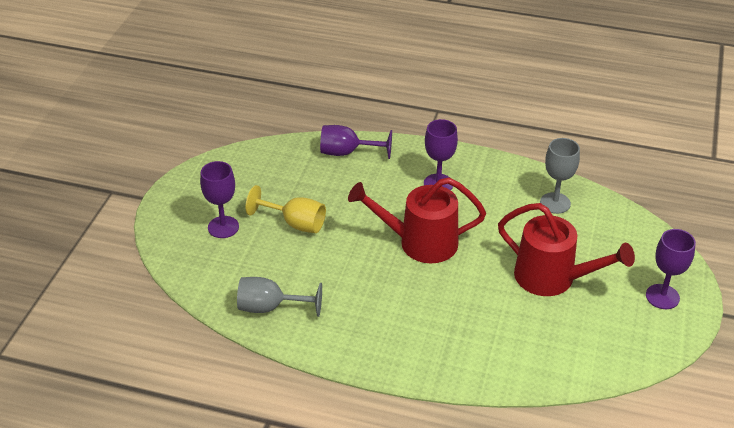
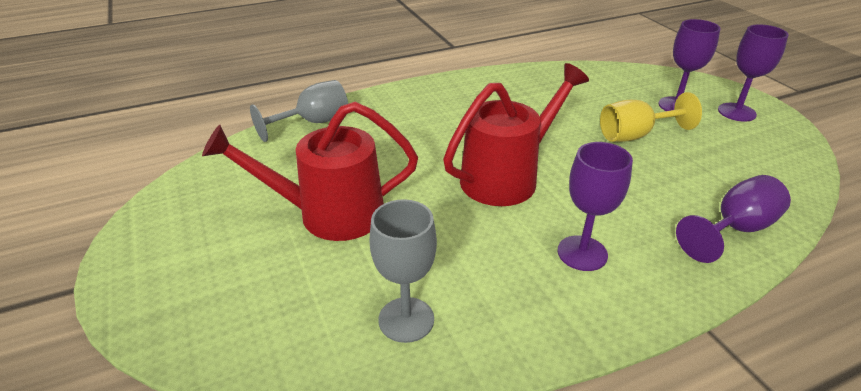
camera: 140 degrees right, 5 degrees down
grey goblet [237,277,322,317] -> grey goblet moved to [250,80,348,142]
purple goblet [646,229,696,309] -> purple goblet moved to [718,24,788,122]

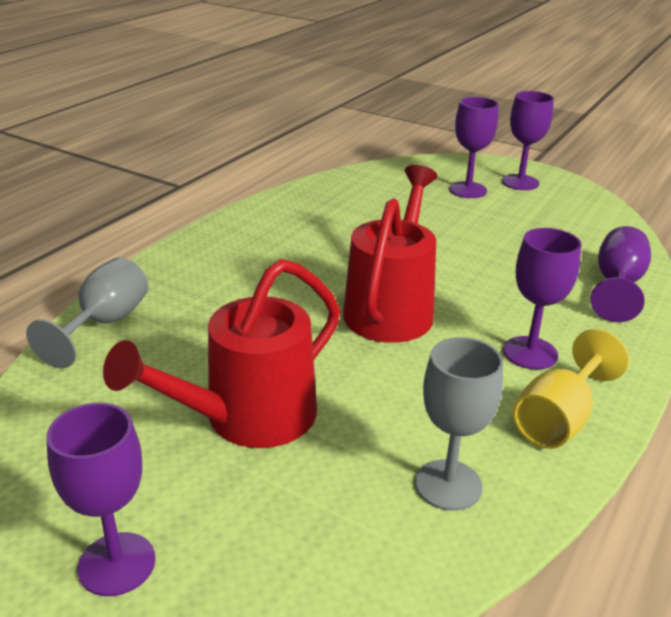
camera: 35 degrees left, 5 degrees down
yellow goblet [600,92,702,142] -> yellow goblet moved to [513,329,629,449]
none -> purple goblet [46,403,155,596]

